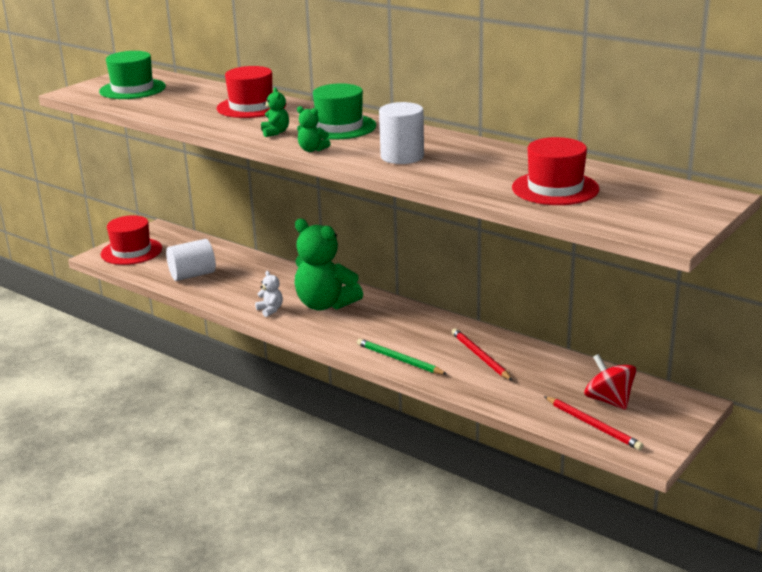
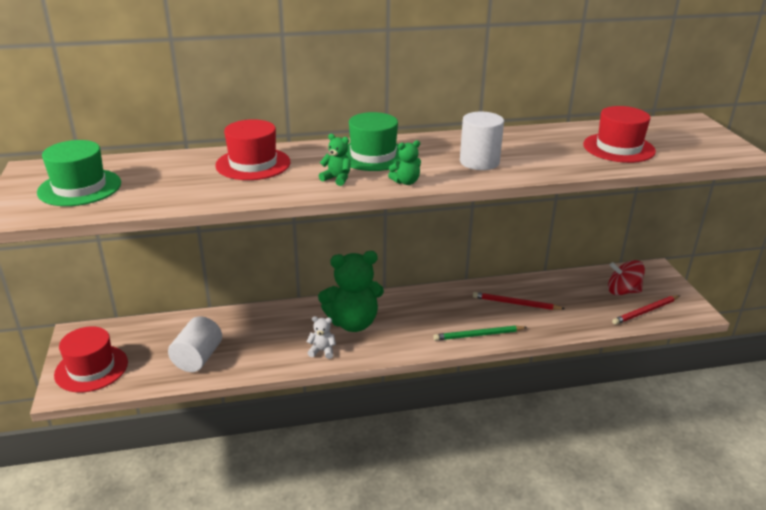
camera: 50 degrees left, 5 degrees up
red pencil [544,396,644,450] -> red pencil turned 150 degrees clockwise [612,295,680,325]

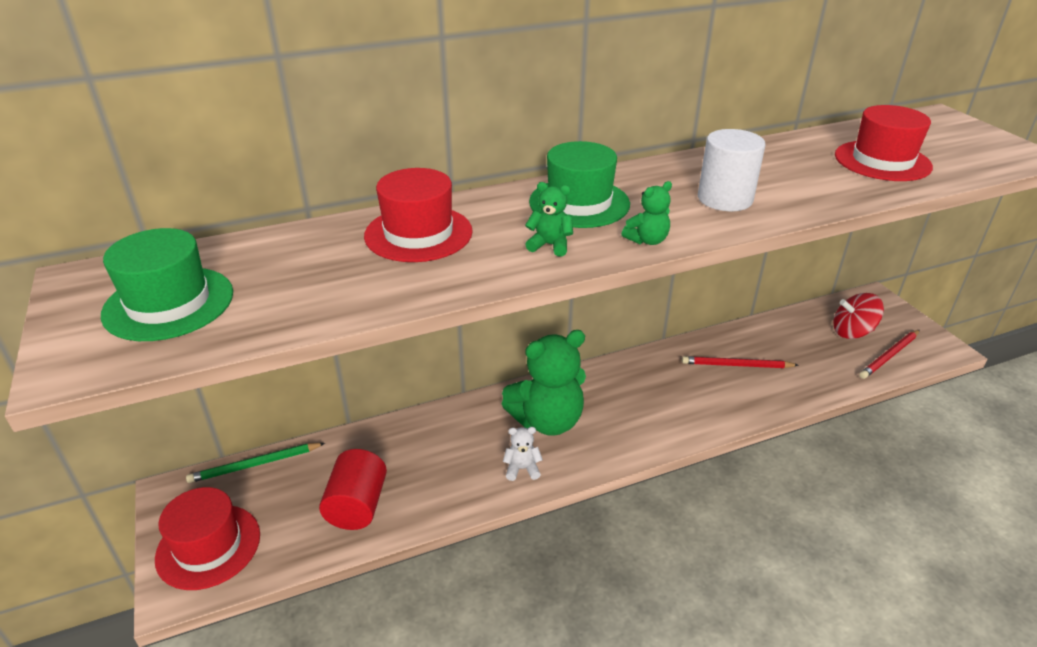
camera: 10 degrees left, 5 degrees up
white cylinder [168,316,222,372] -> red cylinder [319,449,387,530]
green pencil [433,325,527,341] -> green pencil moved to [186,443,325,483]

